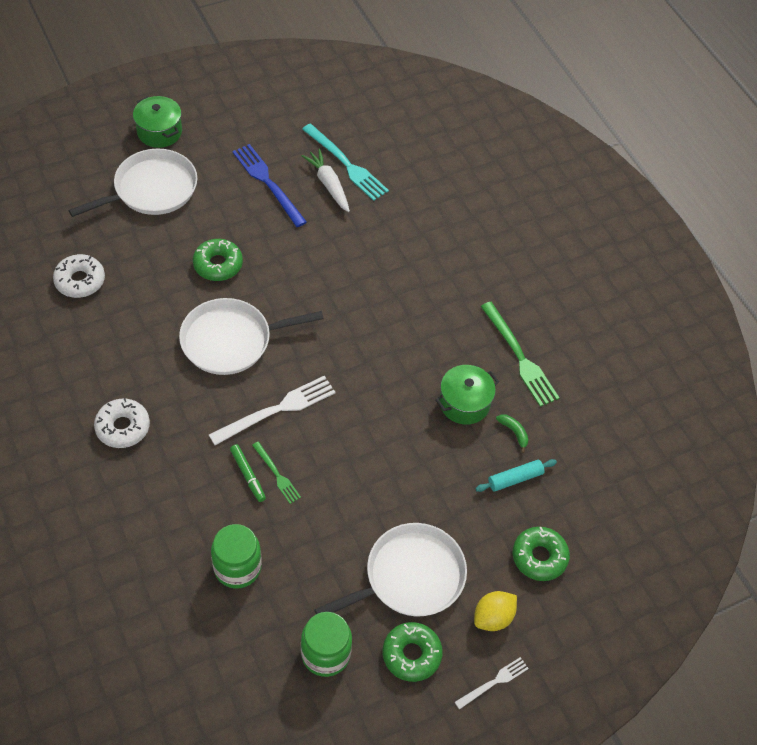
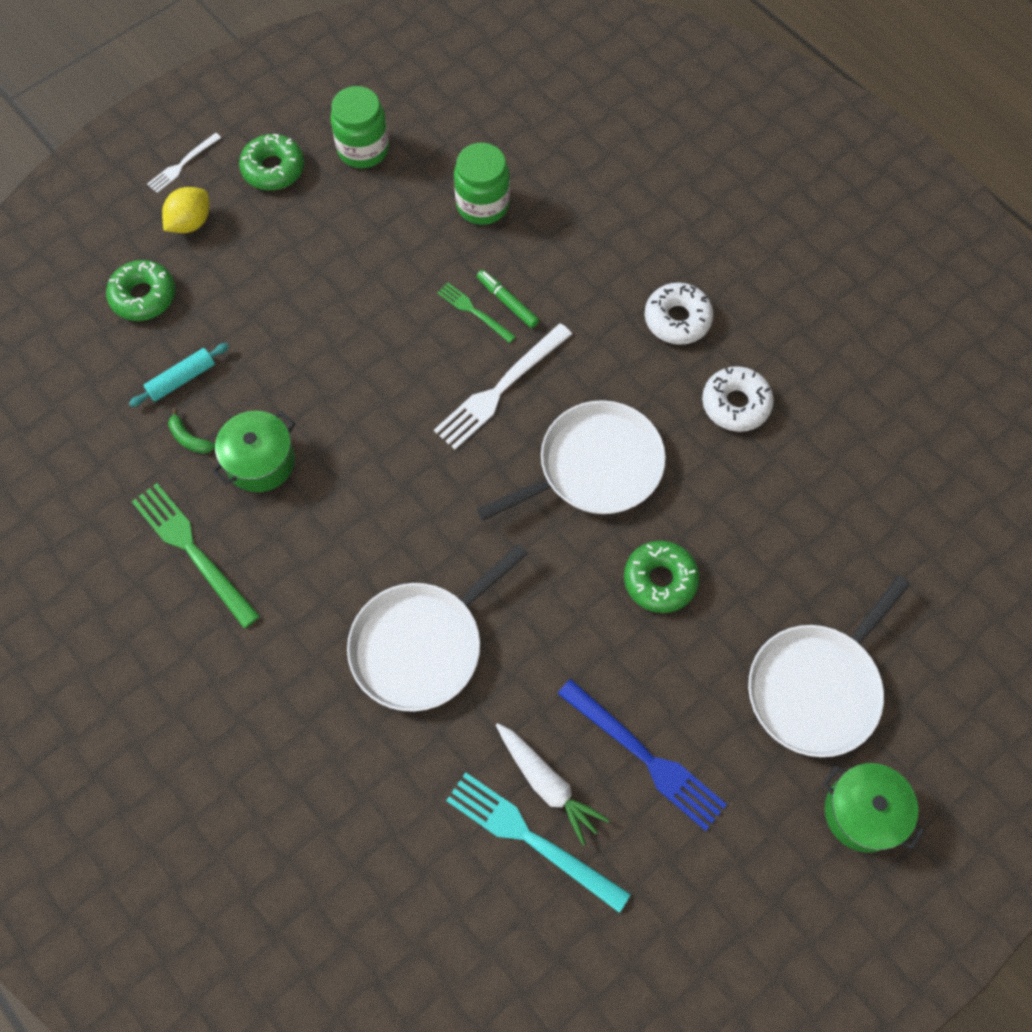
camera: 170 degrees right, 10 degrees up
white donut [53,254,105,298] -> white donut moved to [702,366,774,432]
white pan [314,523,467,617] -> white pan moved to [347,544,528,712]

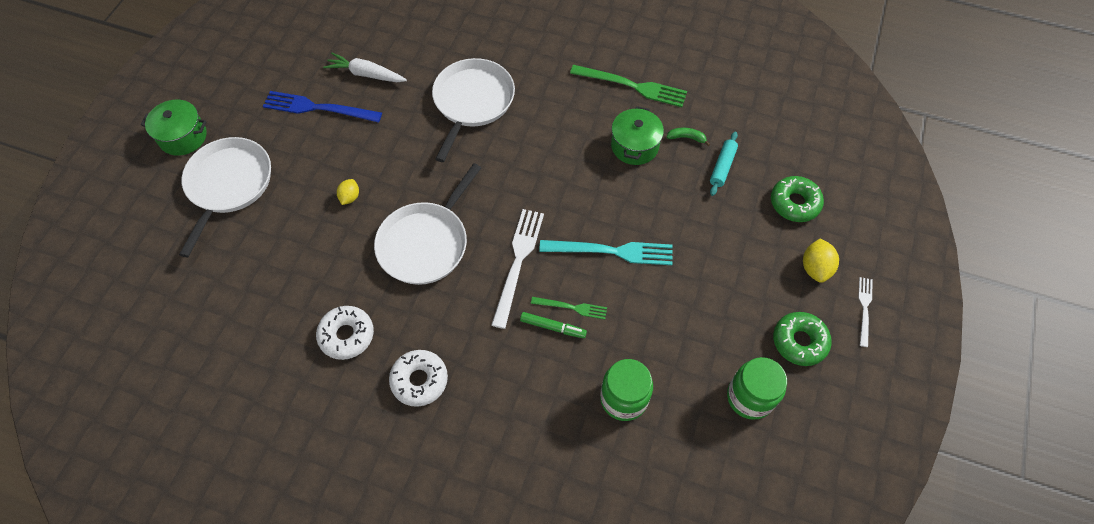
camera: 150 degrees right, 5 degrees down
turquoise fork [446,772,631,913] -> turquoise fork moved to [539,240,673,265]
green donut [624,541,699,613] -> yellow lemon [337,179,359,205]

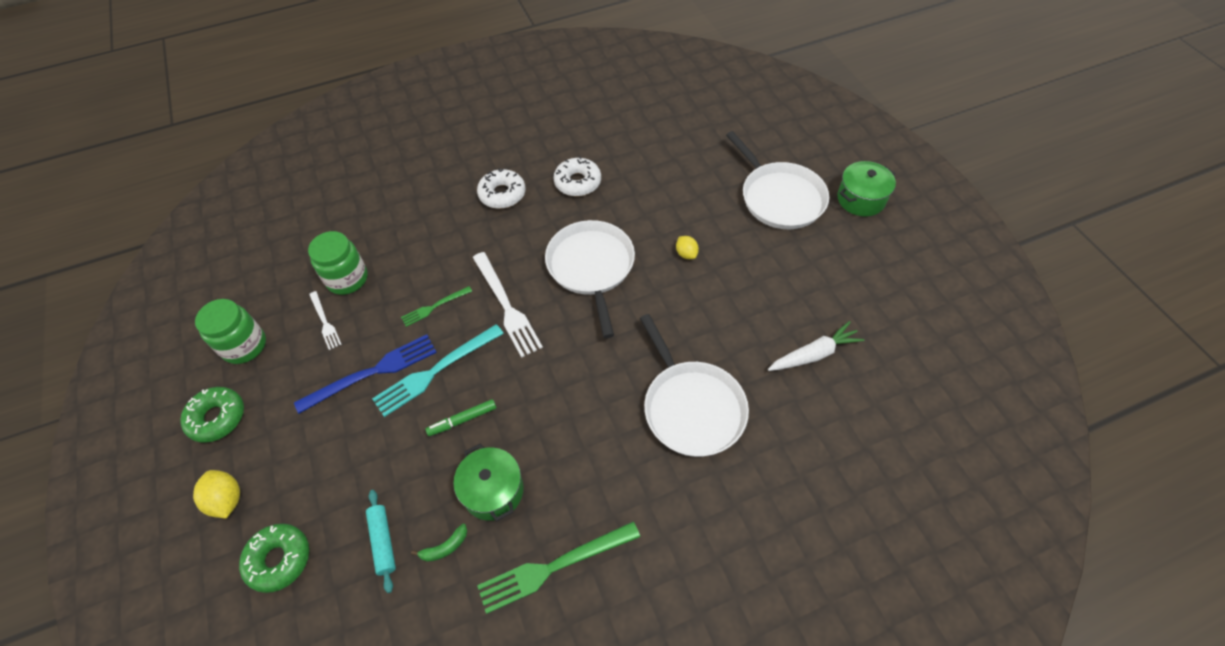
camera: 140 degrees right, 5 degrees down
blue fork [263,91,382,123] -> blue fork moved to [294,334,437,414]
green marker [520,312,587,338] -> green marker moved to [425,399,496,436]
white fork [858,277,873,347] -> white fork moved to [309,291,341,350]

